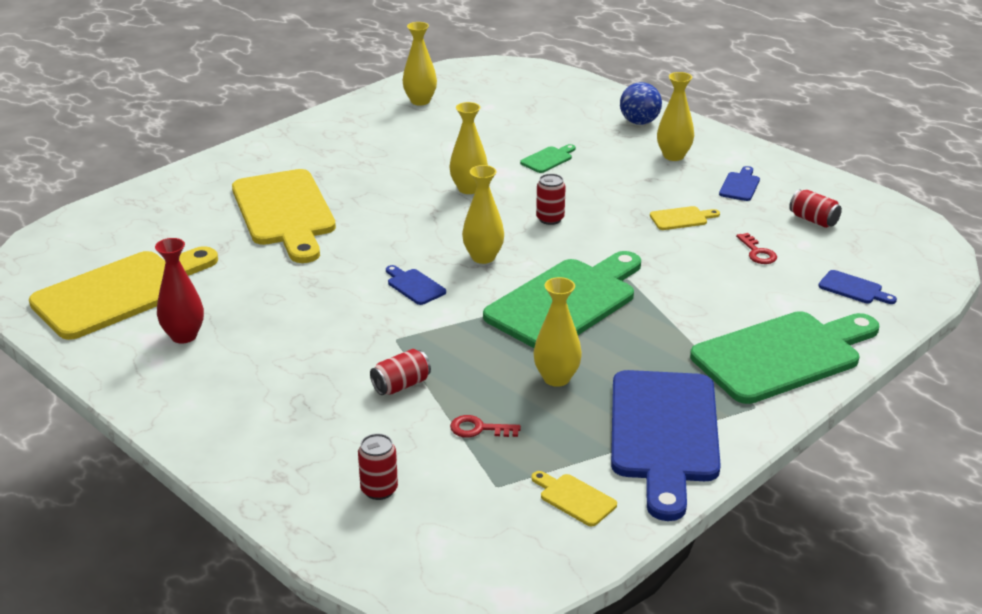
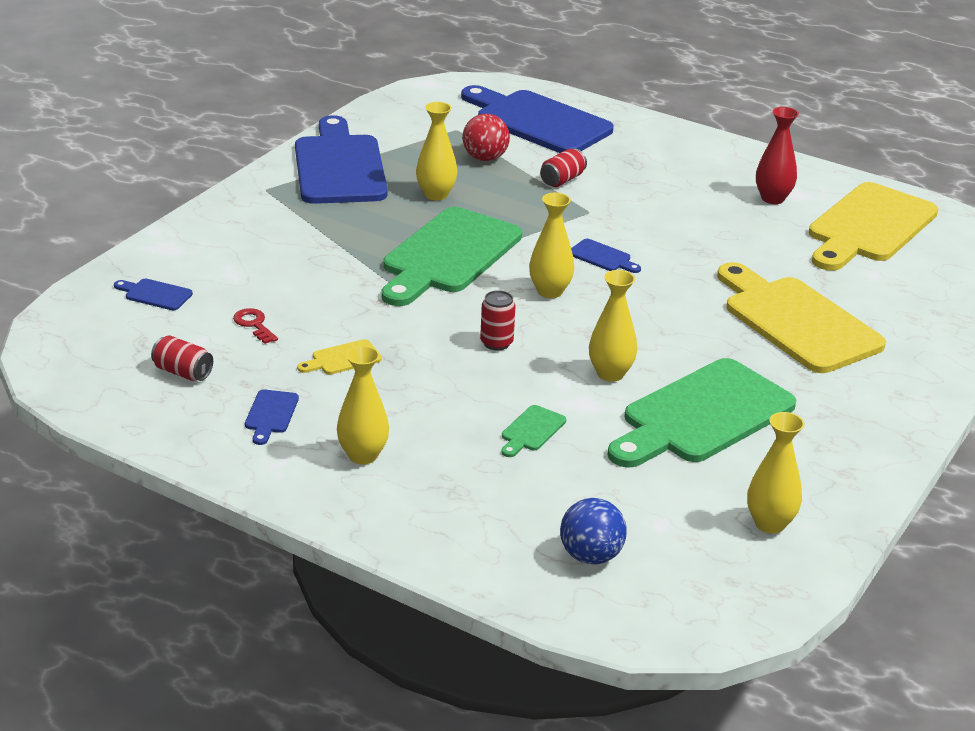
camera: 165 degrees right, 0 degrees up
red can [358,433,398,500] -> blue cutting board [461,85,614,153]
red key [450,415,521,438] -> red ball [462,114,510,161]
yellow cutting board [531,471,617,526] -> none
blue ball [620,82,662,125] -> blue ball moved to [560,498,627,564]
green cutting board [690,311,879,404] -> green cutting board moved to [607,358,796,468]

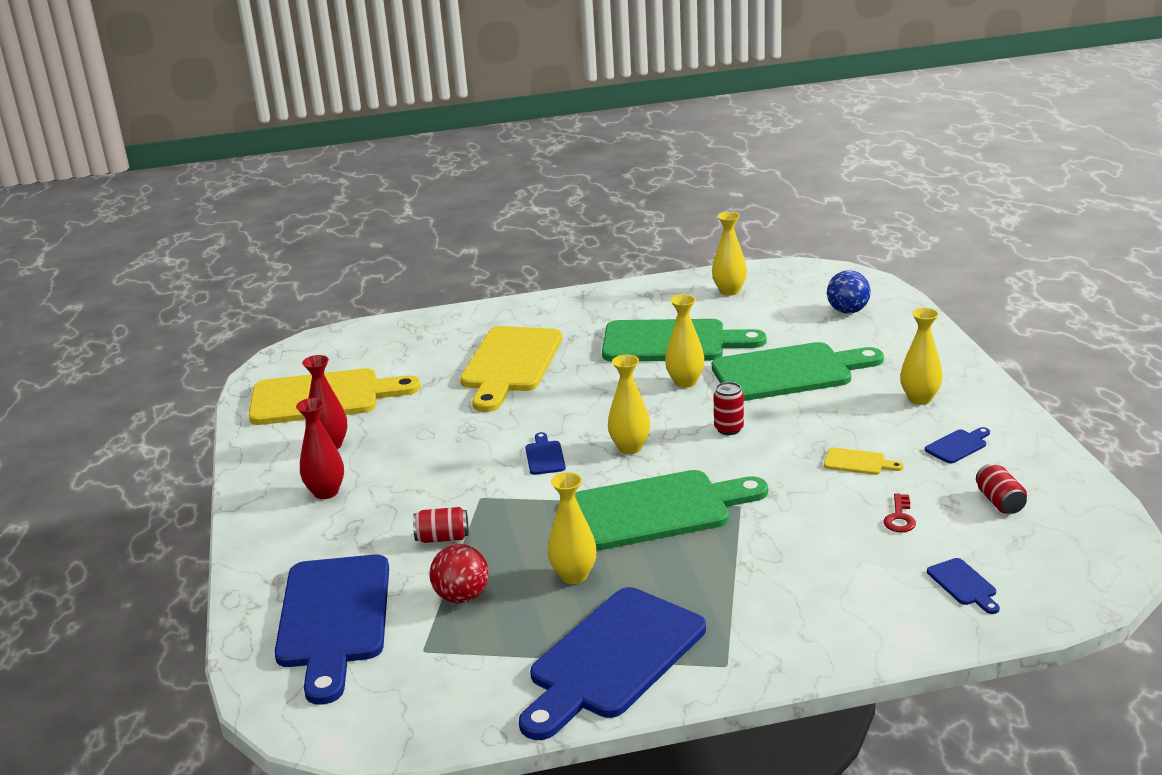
camera: 130 degrees left, 5 degrees down
green cutting board [501,405,566,457] -> green cutting board [712,342,884,401], size x2.49
none -> red vase [296,398,344,499]

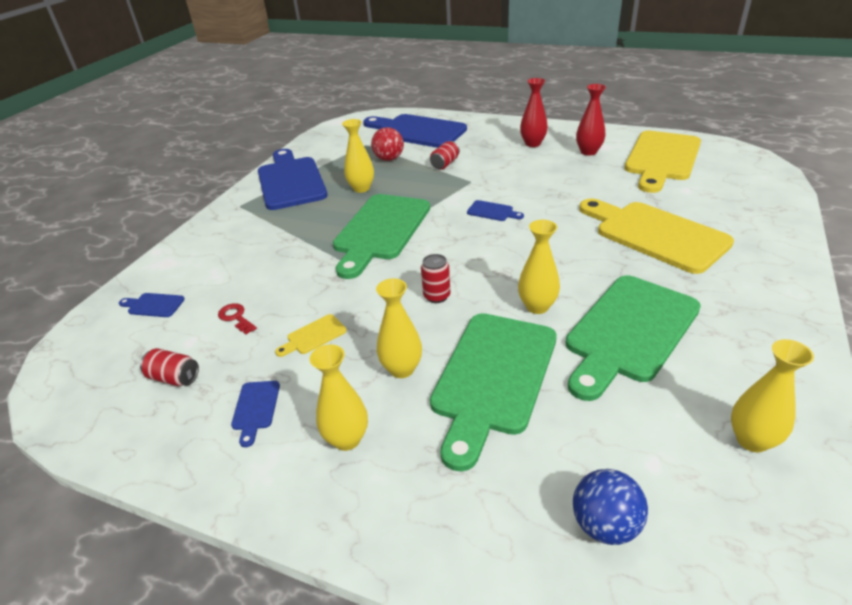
camera: 125 degrees right, 10 degrees up
yellow vase [608,355,650,454] -> yellow vase moved to [376,278,422,378]

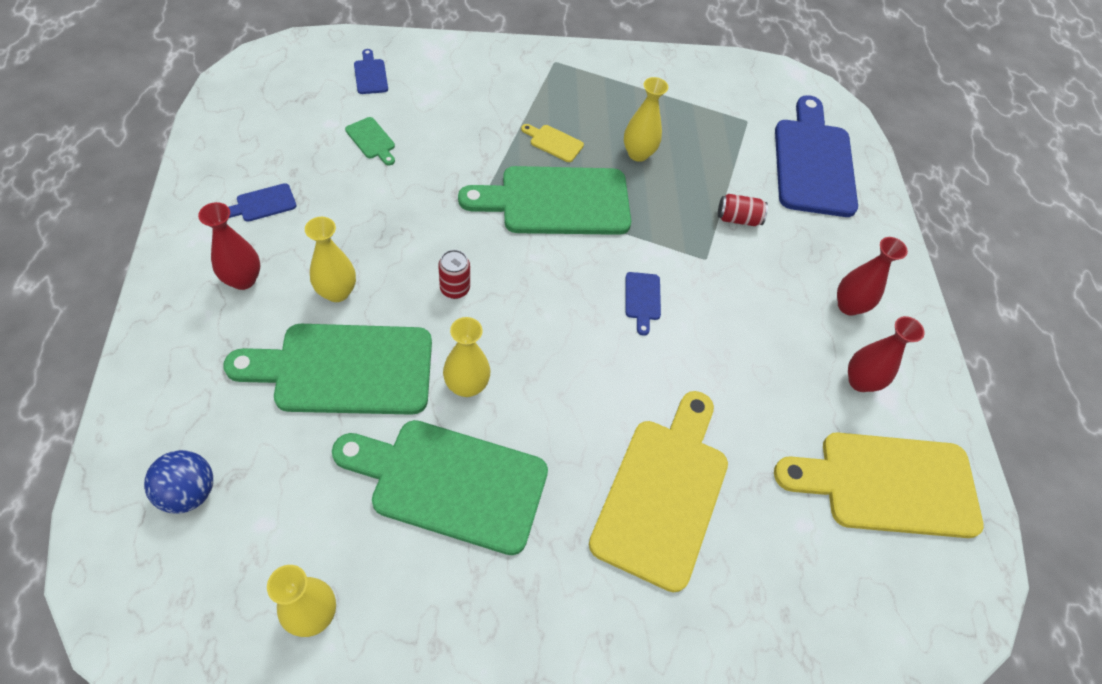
camera: 55 degrees right, 20 degrees up
red can [140,348,199,386] -> none
red key [218,303,257,334] -> green cutting board [345,117,395,165]
blue cutting board [258,149,327,210] -> none
yellow cutting board [275,314,347,357] -> yellow cutting board moved to [521,124,584,162]
yellow vase [310,344,368,451] -> red vase [198,202,260,290]
red ball [371,127,404,161] -> none

